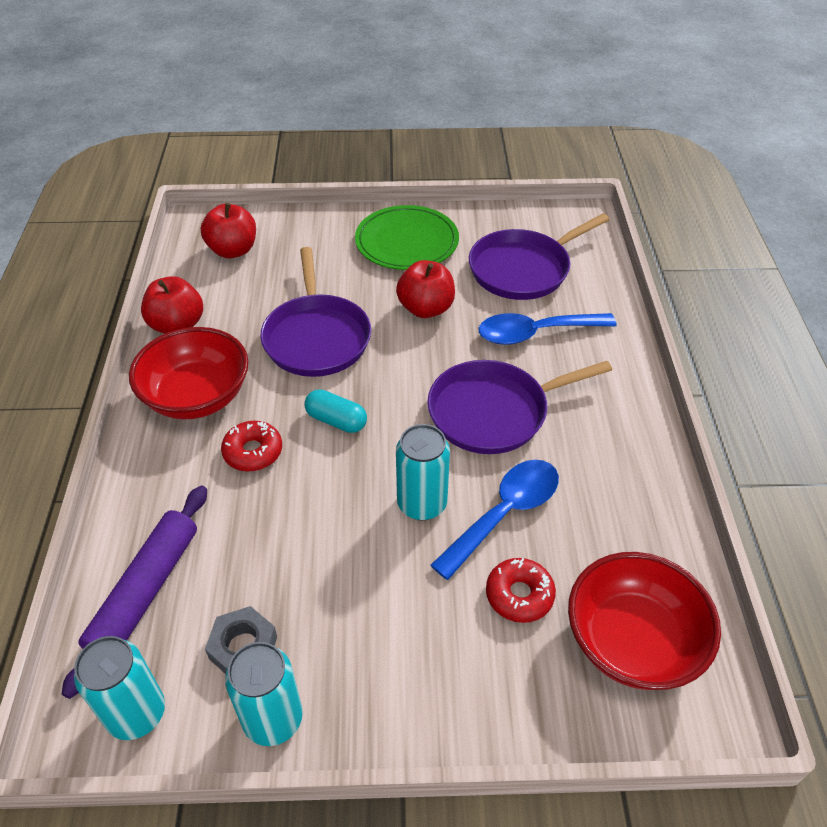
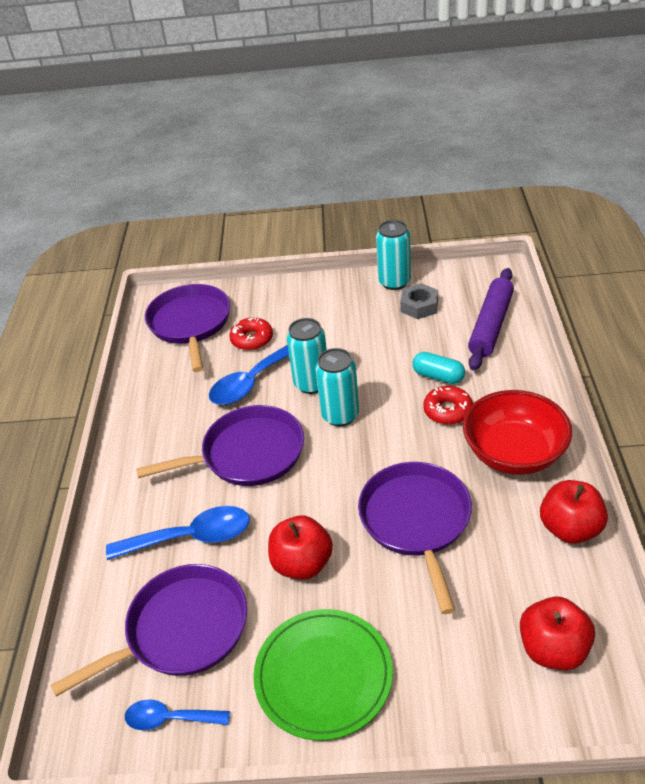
camera: 175 degrees left, 5 degrees down
turquoise can [74,636,165,740] -> turquoise can moved to [315,348,359,426]
turquoise capsule [304,389,367,433] -> turquoise capsule moved to [412,352,465,384]
red bowl [568,552,721,690] -> purple pan [145,284,230,372]
none -> blue spoon [125,699,230,730]

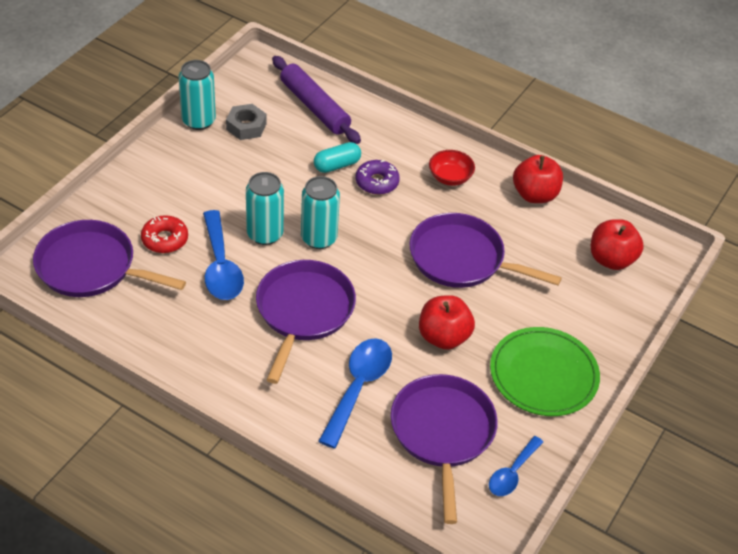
camera: 65 degrees left, 5 degrees up
red donut [423,386,473,425] -> purple donut [355,160,400,195]
red bowl [463,390,572,475] -> red bowl [429,150,475,186], size x0.52

